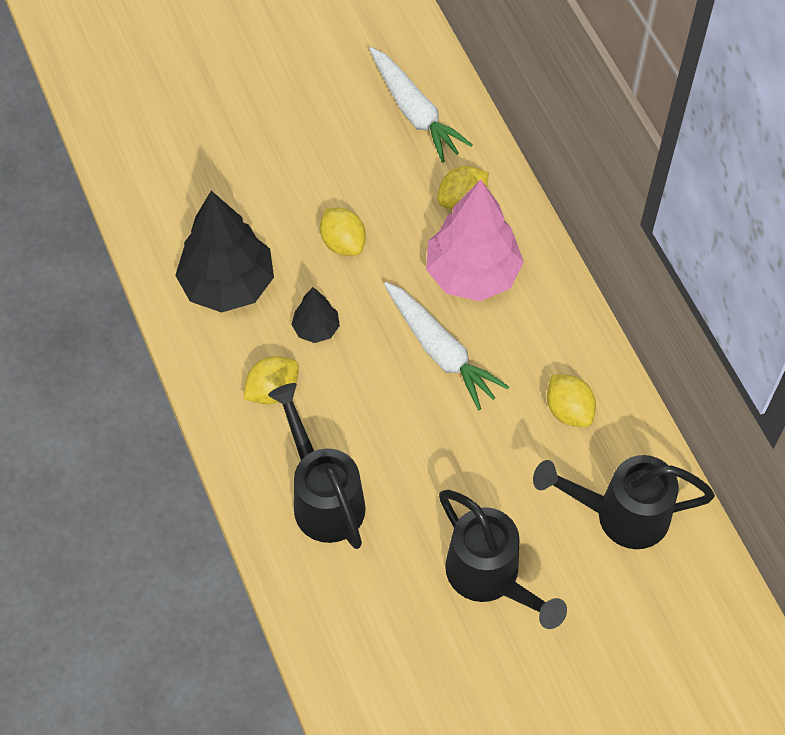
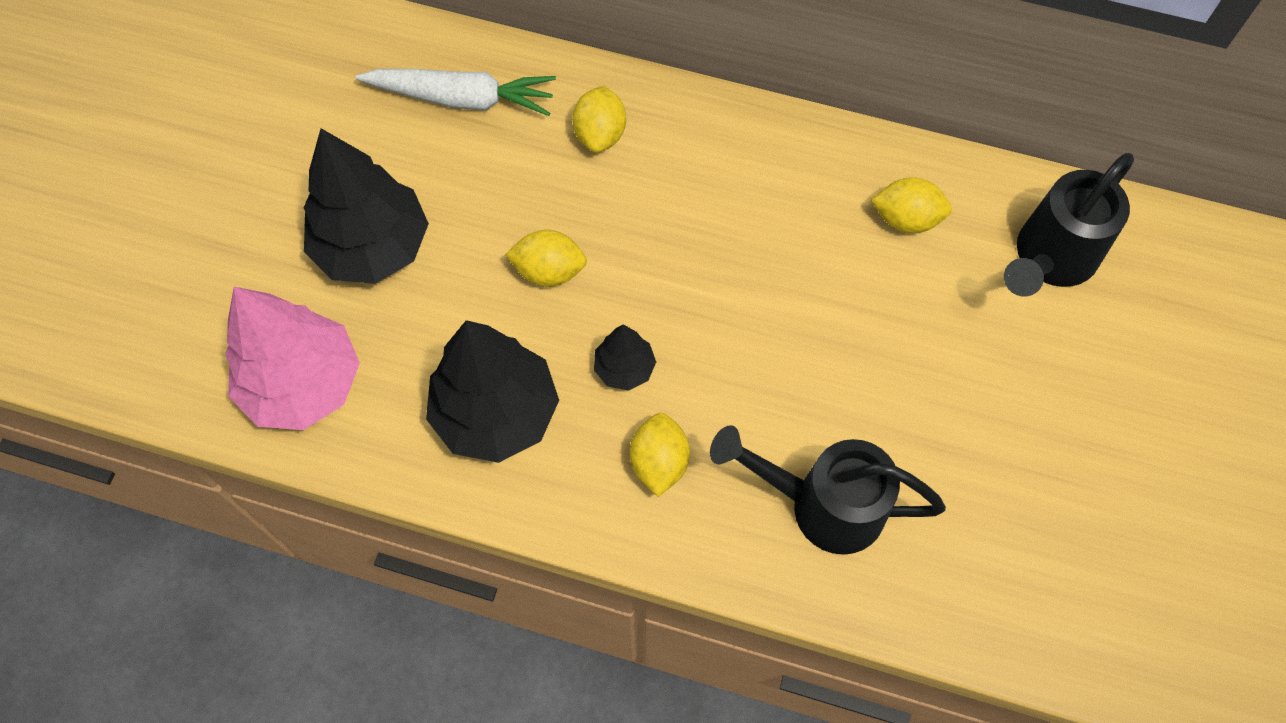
camera: 50 degrees left, 5 degrees up
white carrot [384,282,509,410] -> none
pink tree [426,179,524,301] -> pink tree moved to [225,287,360,430]
black watering can [439,490,567,629] -> none
none -> black tree [304,128,429,284]

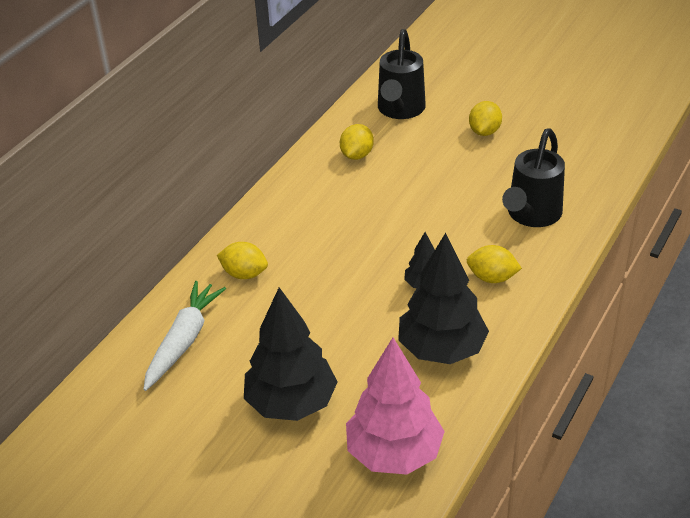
camera: 75 degrees left, 25 degrees down
yellow lemon [505,230,587,287] -> yellow lemon moved to [469,101,502,136]
black watering can [1004,153,1134,297] -> black watering can turned 45 degrees clockwise [378,29,426,119]

